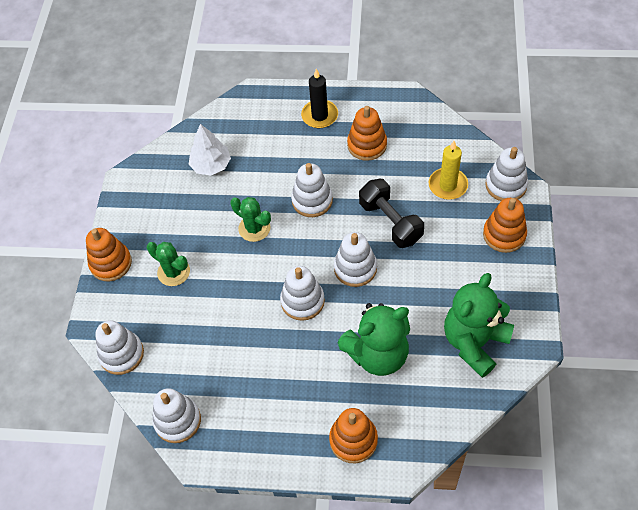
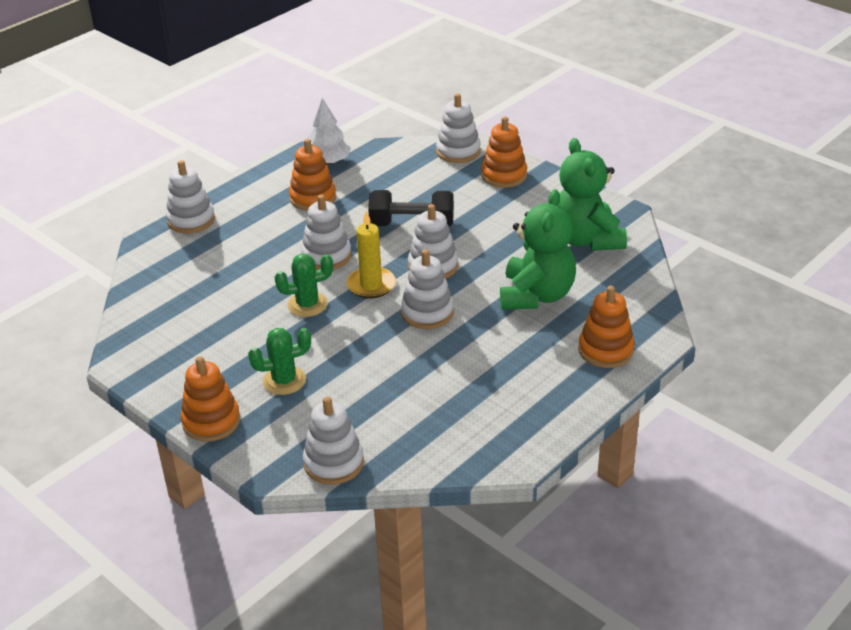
camera: 55 degrees left, 20 degrees down
white stacking toy [152,388,201,443] -> white stacking toy moved to [166,160,215,234]
white tree [189,124,231,176] -> white tree moved to [307,98,351,165]
black candle [301,69,338,128] -> none
yellow candle [429,141,468,200] -> yellow candle moved to [347,211,396,298]

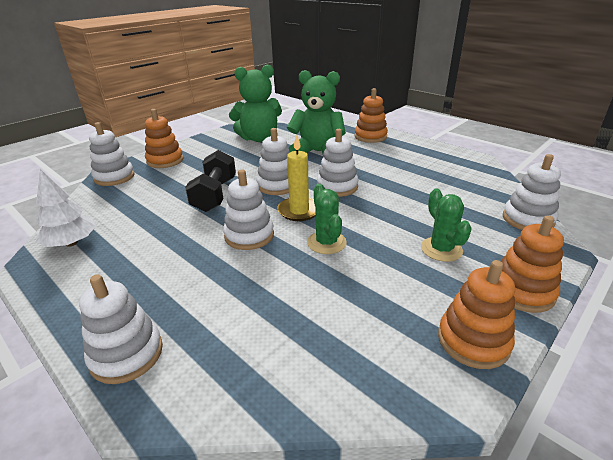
camera: 90 degrees left, 5 degrees down
orange stacking toy [289,139,336,211] -> orange stacking toy moved to [438,260,515,369]

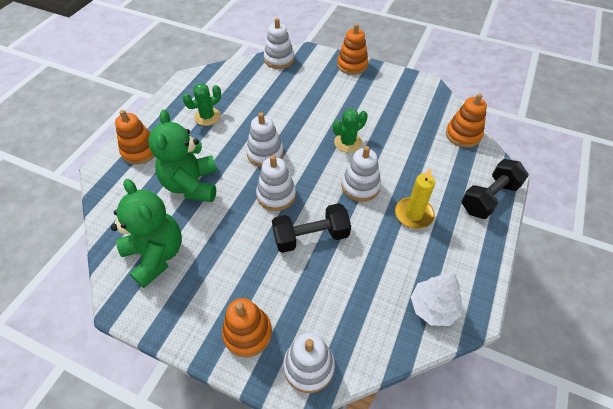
camera: 110 degrees left, 20 degrees up
white stacking toy [79,274,163,384] -> black dumbbell [461,159,529,219]
yellow candle [277,135,316,221] -> yellow candle moved to [395,168,435,229]
green cactus [421,188,472,262] -> green cactus moved to [182,83,221,126]
orange stacking toy [438,260,515,369] -> orange stacking toy moved to [446,93,487,148]

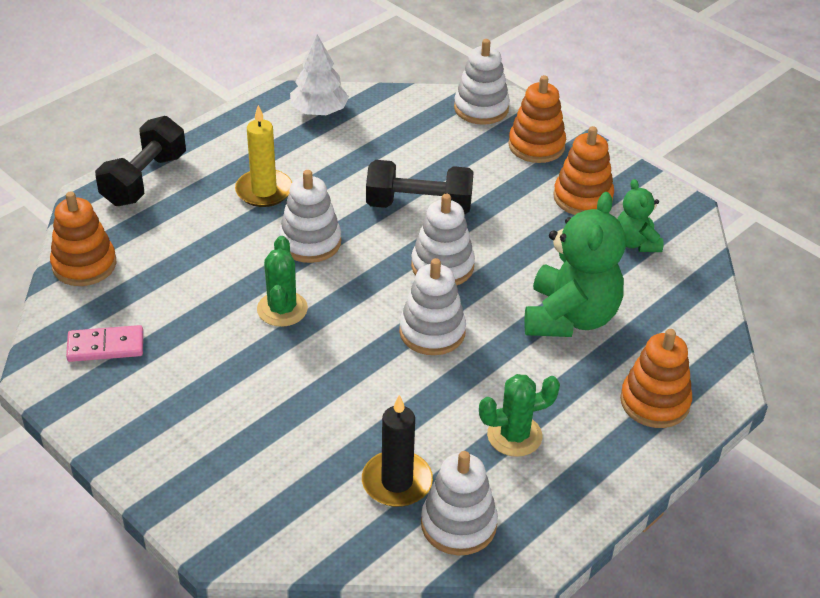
camera: 160 degrees left, 10 degrees down
green teddy bear [111,179,182,288] -> green teddy bear [617,179,663,252], size x0.53
white stacking toy [264,18,294,69] -> white stacking toy moved to [421,451,498,555]
green cactus [333,109,368,152] -> green cactus turned 75 degrees counterclockwise [257,236,308,327]
orange stacking toy [337,24,368,75] -> orange stacking toy moved to [553,126,614,215]
black dumbbell [461,159,529,219] -> black dumbbell turned 45 degrees counterclockwise [95,116,186,206]
none -> pink domino [66,325,143,362]
none -> black candle [362,395,433,507]

